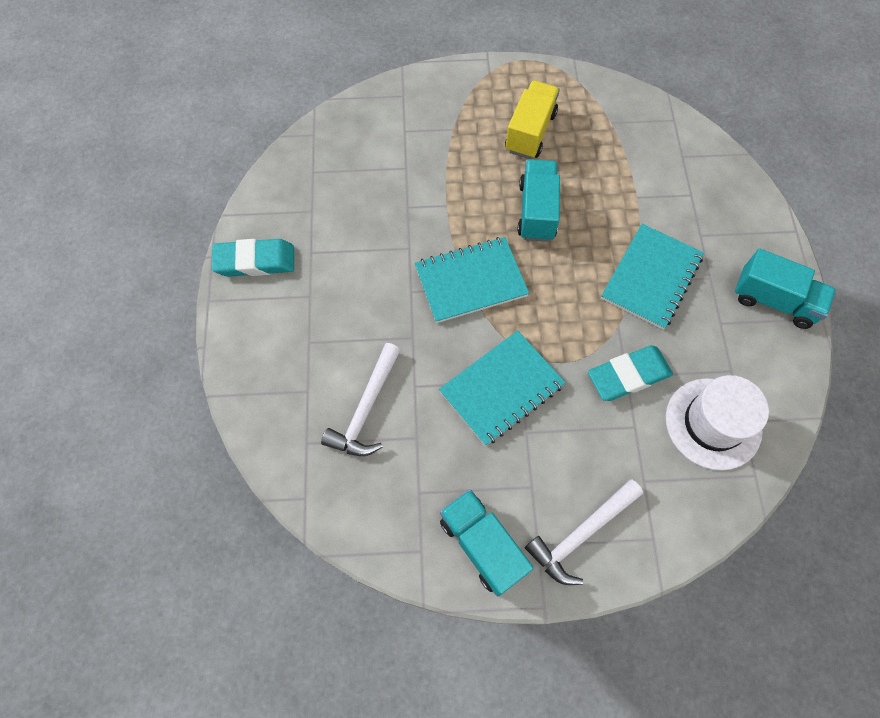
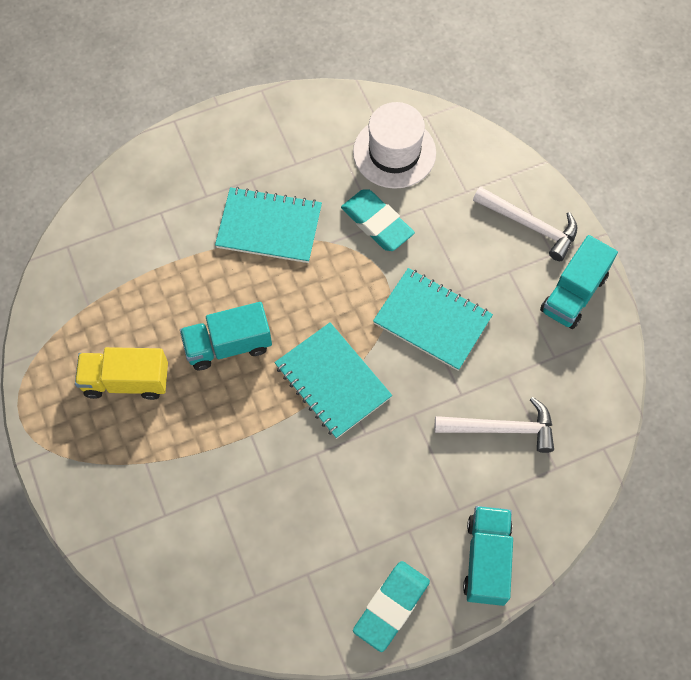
camera: 110 degrees left, 0 degrees up
turquoise eraser [212,239,294,277] -> turquoise eraser turned 60 degrees clockwise [353,561,430,652]
turquoise truck [735,248,836,329] -> turquoise truck moved to [463,506,513,606]

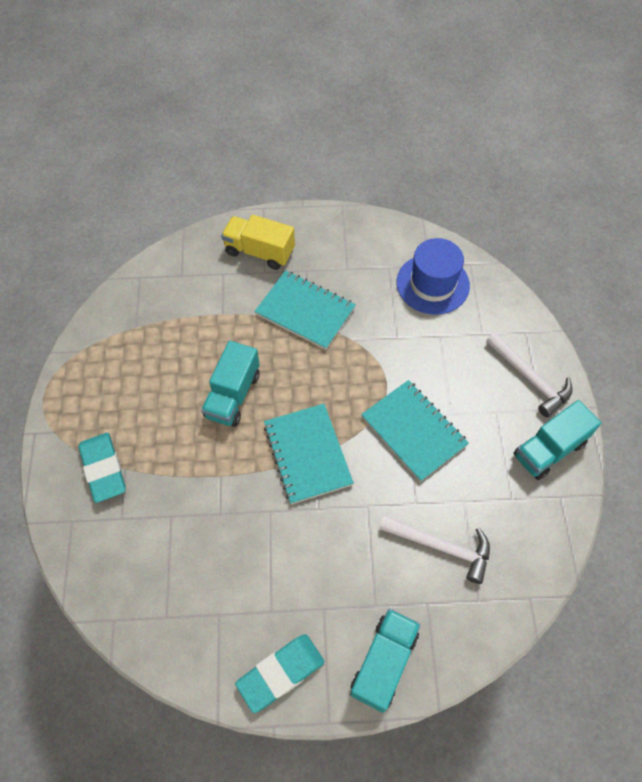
camera: 20 degrees right, 5 degrees down
yellow truck [75,347,168,400] -> yellow truck moved to [221,215,295,270]
turquoise truck [180,302,272,370] -> turquoise truck turned 75 degrees counterclockwise [201,341,260,427]
turquoise eraser [341,189,415,251] -> turquoise eraser moved to [79,433,126,503]
white hat [353,102,436,189] -> blue hat [396,238,470,315]

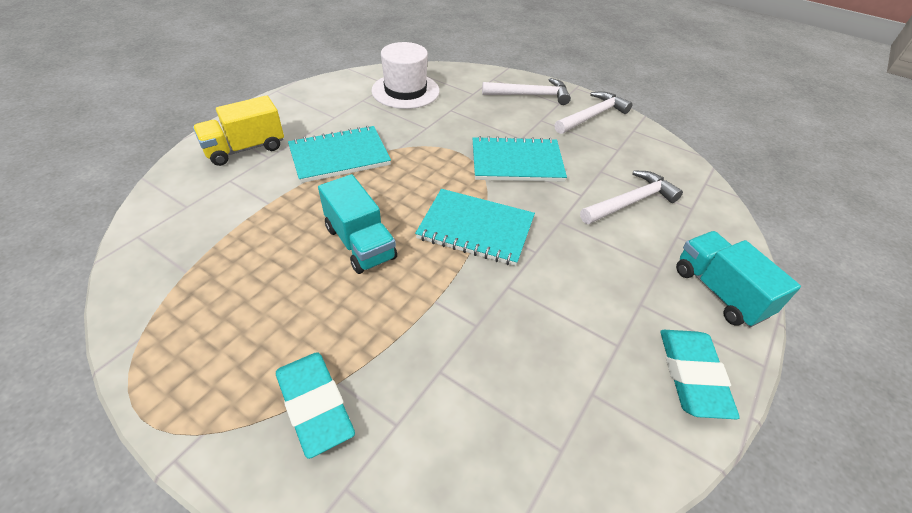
camera: 55 degrees left, 15 degrees down
turquoise eraser [79,433,126,503] -> turquoise eraser turned 45 degrees clockwise [276,352,355,459]
blue hat [396,238,470,315] -> white hat [371,42,440,109]
turquoise truck [514,400,601,480] -> white hammer [555,91,632,134]

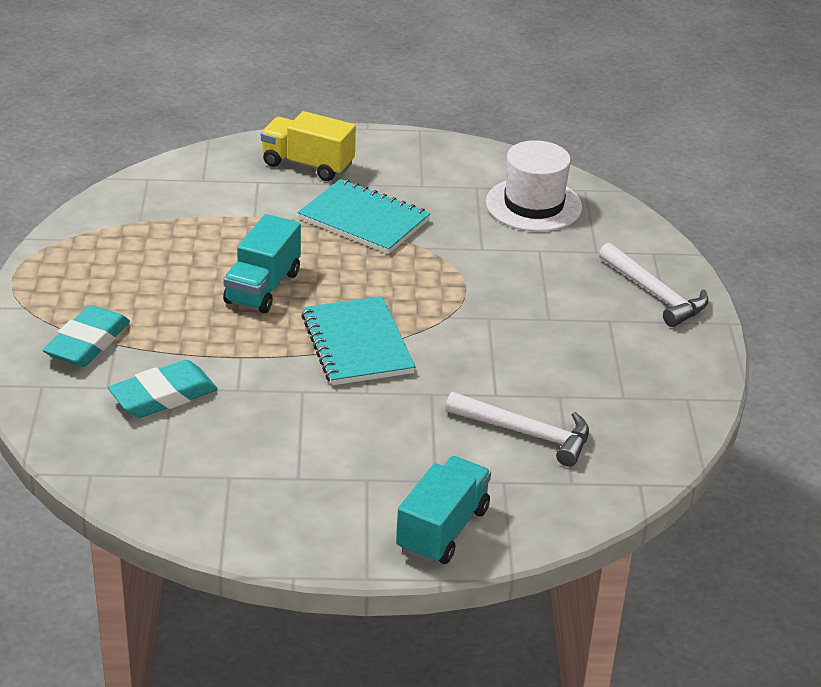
camera: 55 degrees right, 10 degrees down
turquoise notebook [472,136,567,182] -> none
white hammer [555,91,632,134] -> none
turquoise eraser [660,330,740,419] -> turquoise eraser moved to [108,360,217,418]

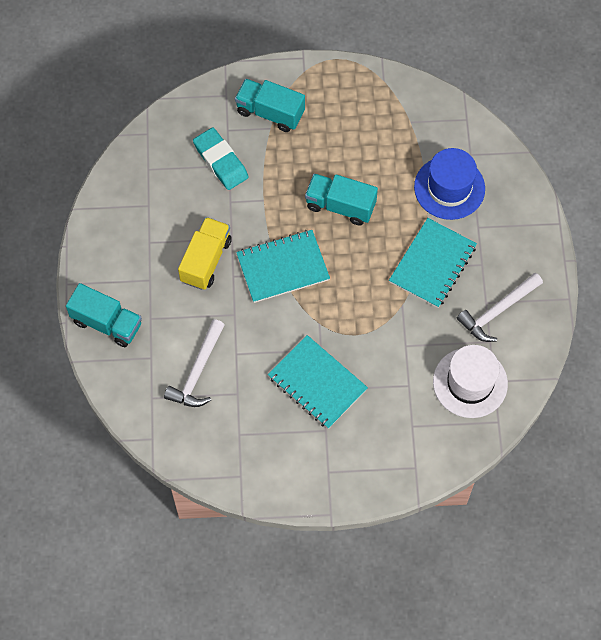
camera: 90 degrees right, 30 degrees up
turquoise eraser [43,305,130,367] -> turquoise truck [235,79,305,132]
yellow truck [261,111,356,181] -> yellow truck moved to [178,217,232,290]
white hammer [599,243,709,327] -> white hammer moved to [457,273,543,342]
none -> turquoise notebook [268,335,368,429]
none -> blue hat [414,148,485,220]

